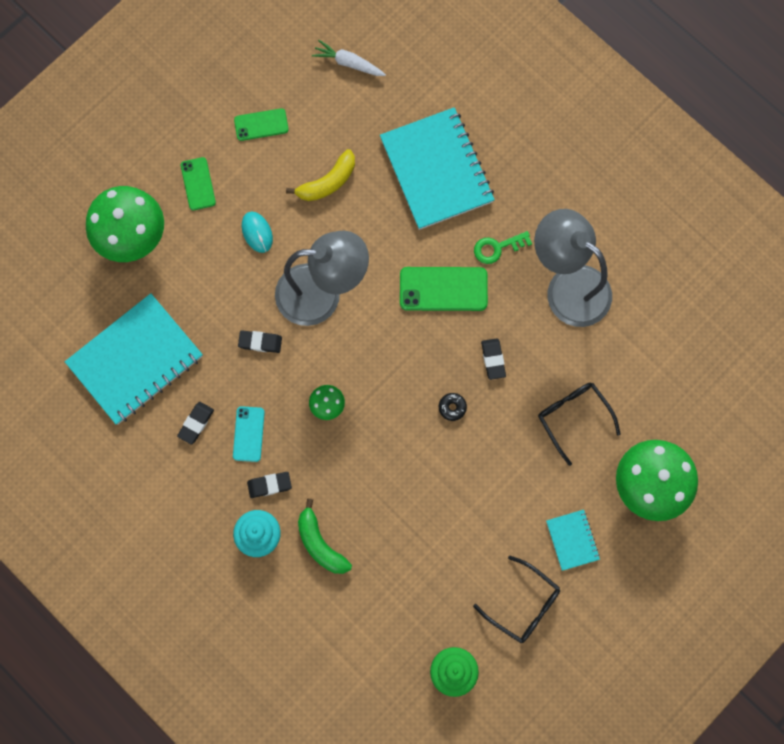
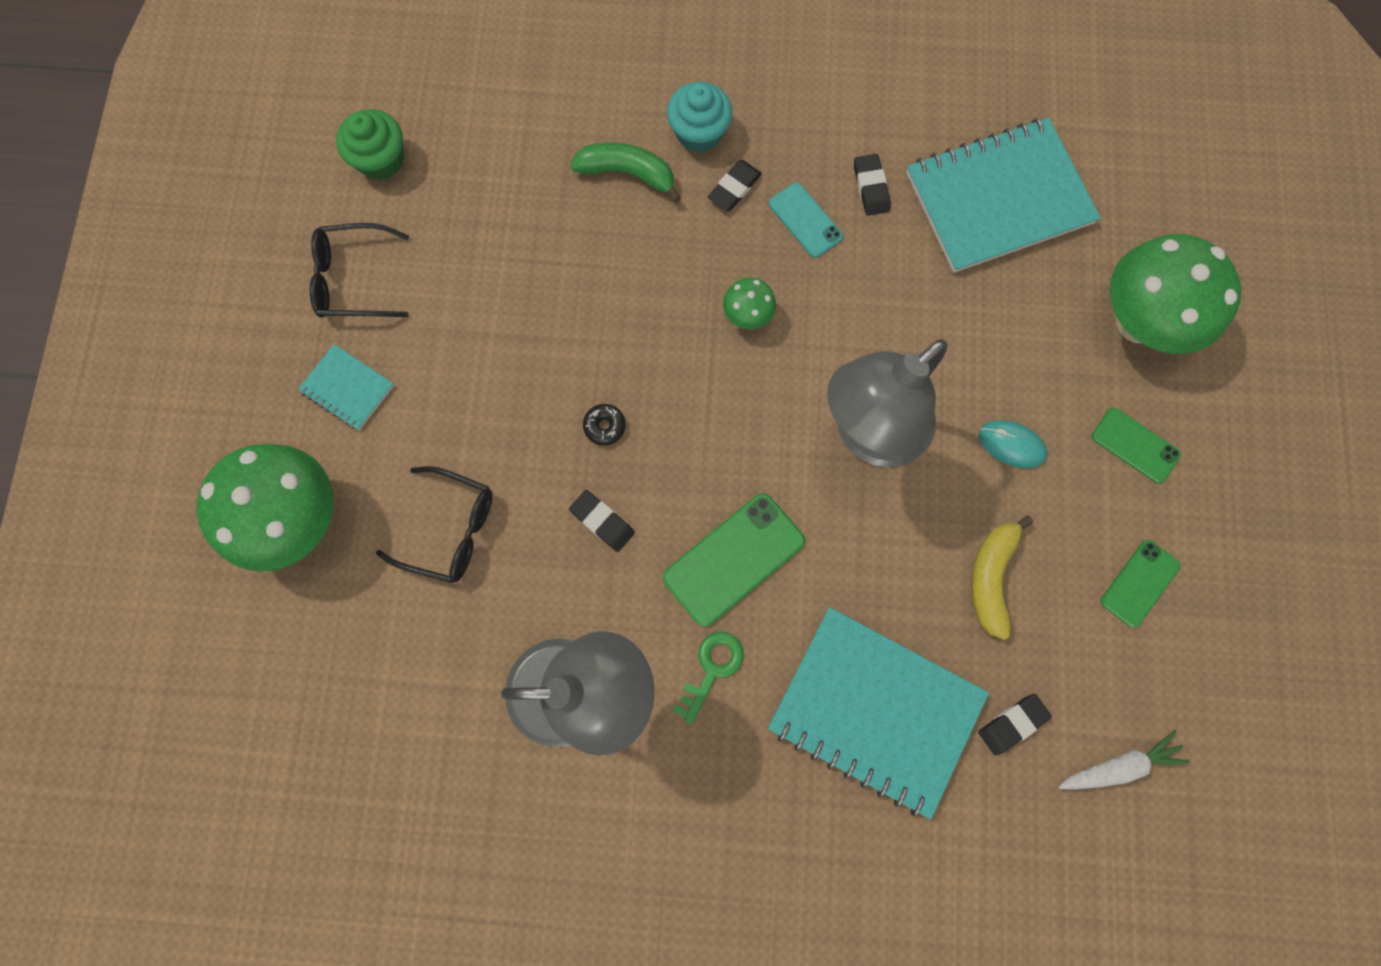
camera: 140 degrees right, 0 degrees up
turquoise notebook [65,293,203,425] -> turquoise notebook turned 60 degrees clockwise [906,118,1101,273]
black eraser [238,330,282,353] -> black eraser moved to [978,694,1052,755]

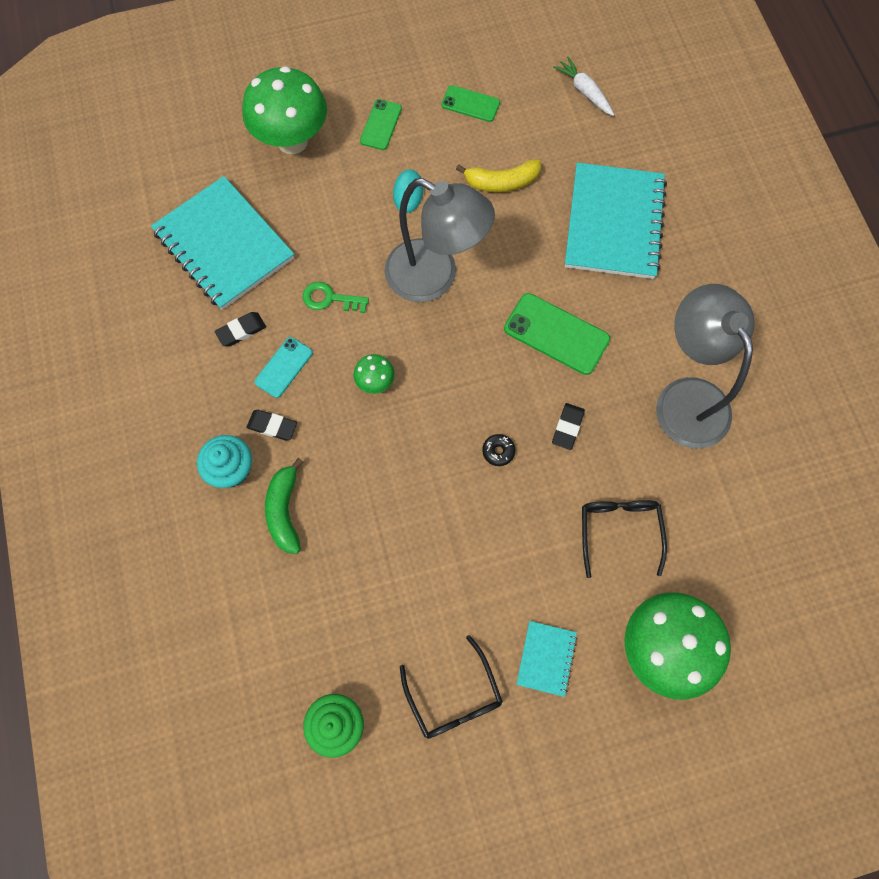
camera: 110 degrees left, 5 degrees down
green key [672,631,744,724] -> green key moved to [303,282,369,313]
black eraser [978,694,1052,755] -> none

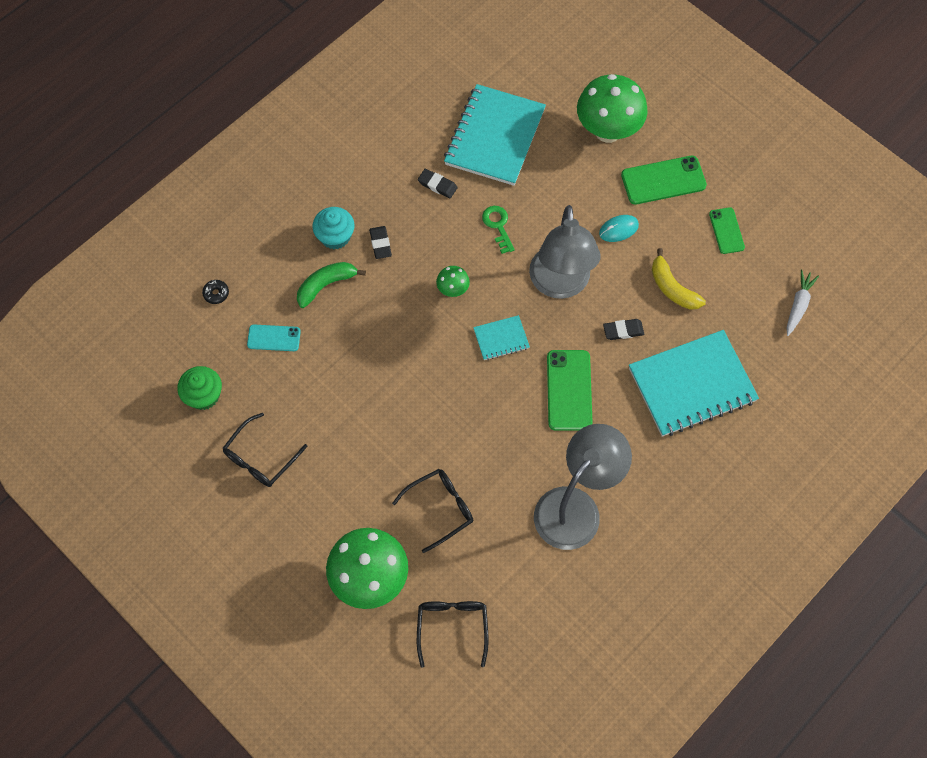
camera: 60 degrees right, 5 degrees down
turquoise phone [254,337,313,398] -> turquoise phone moved to [247,325,301,351]
green phone [360,99,402,150] -> green phone [621,156,707,205], size x1.63
black donut [482,434,515,466] -> black donut moved to [202,280,229,304]
turquoise notebook [516,621,578,697] -> turquoise notebook moved to [473,315,530,360]
black eraser [552,403,585,450] -> black eraser moved to [603,319,644,340]
none -> black glasses [417,601,489,668]

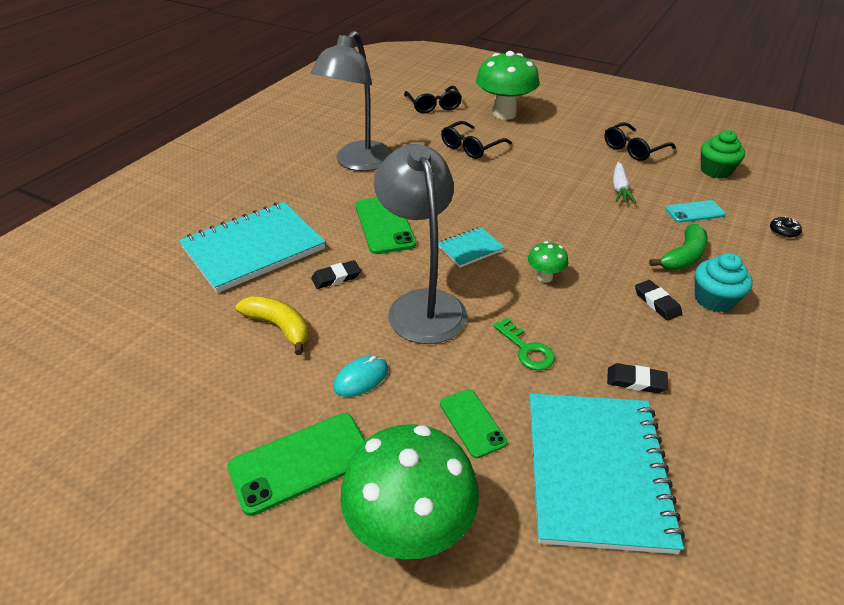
camera: 165 degrees right, 25 degrees down
black glasses [222,413,307,487] -> black glasses turned 150 degrees counterclockwise [604,122,676,161]
green phone [709,207,745,254] -> green phone moved to [440,389,507,458]
white carrot [787,270,819,336] -> white carrot moved to [613,162,636,203]

